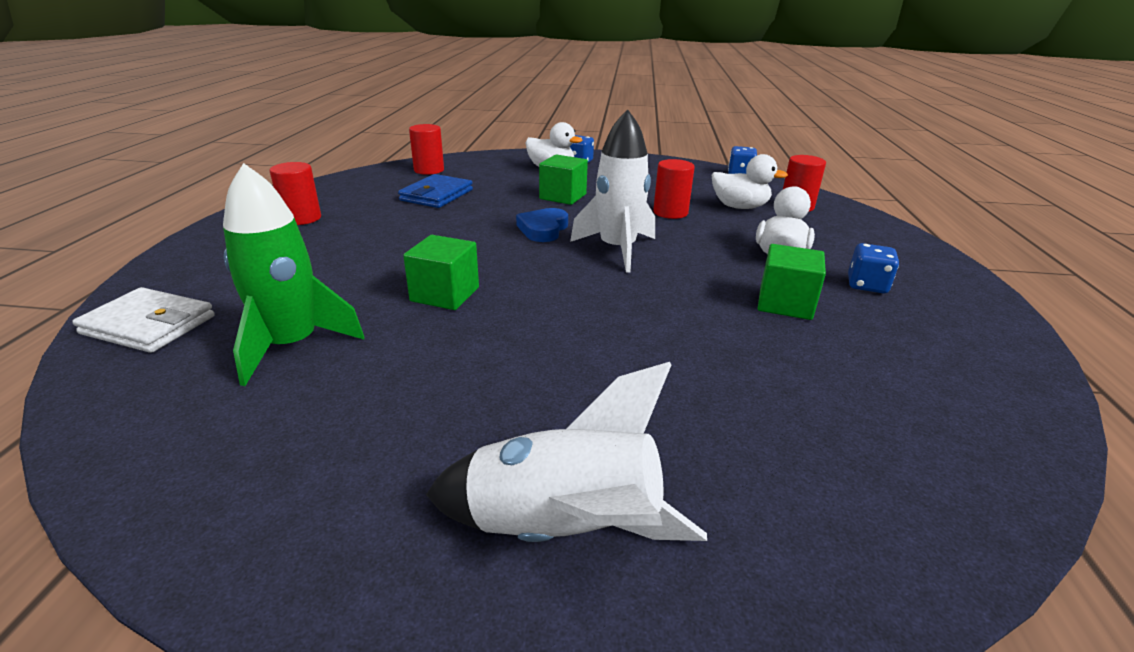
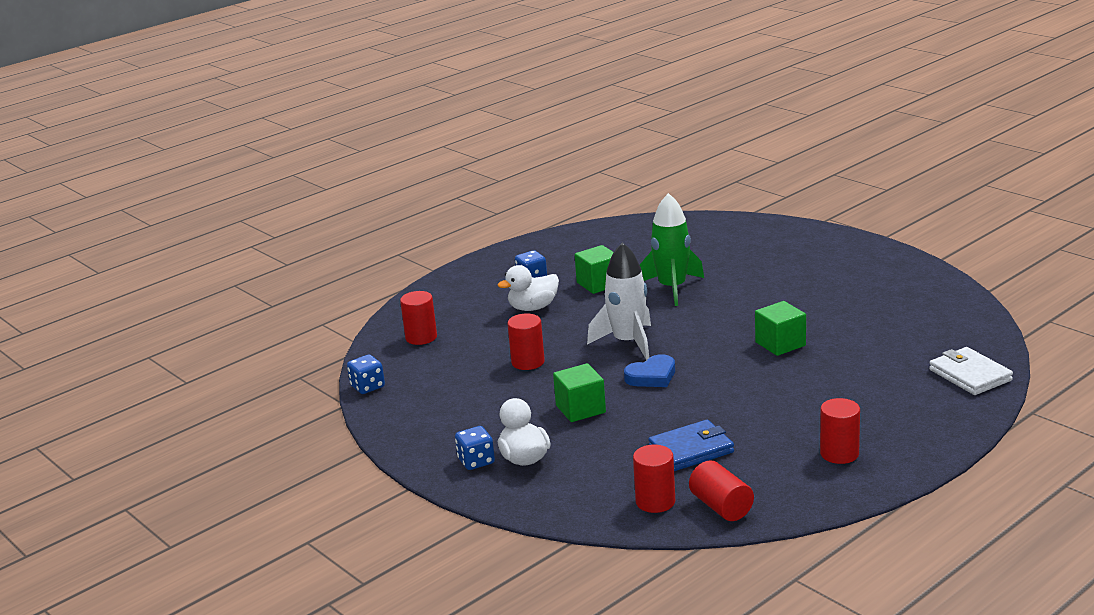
camera: 135 degrees left, 5 degrees down
green rocket [223,163,364,386] -> green rocket moved to [640,193,704,306]
white rocket [426,362,707,542] -> none
white duck [711,154,788,209] -> none
none -> red cylinder [689,460,754,521]

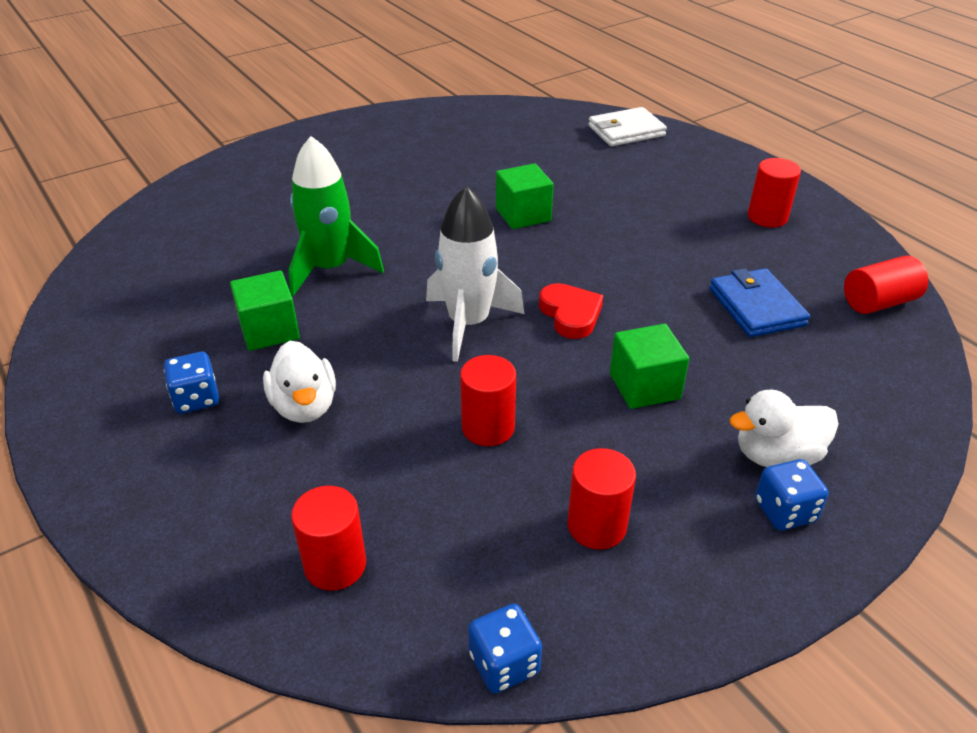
camera: 85 degrees left, 15 degrees up
blue heart [624,354,675,387] -> red heart [539,283,603,339]
red cylinder [633,445,675,513] -> red cylinder moved to [568,448,636,550]

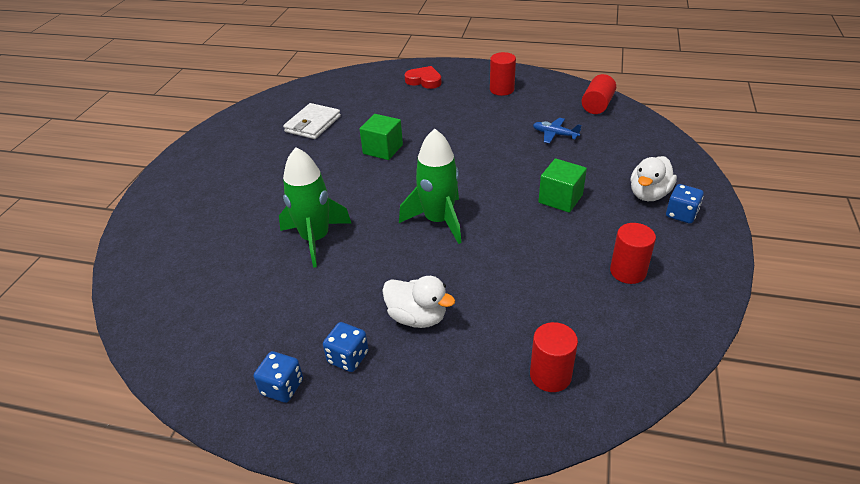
camera: 40 degrees left, 0 degrees up
green cube [230,270,300,351] -> none
white rocket [426,186,524,362] -> green rocket [399,129,461,244]
red cylinder [460,355,516,446] -> none
blue dice [468,604,542,694] -> blue dice moved to [254,351,303,403]
red heart [539,283,603,339] -> red heart moved to [404,66,442,89]
white wallet [588,107,667,146] -> white wallet moved to [283,103,341,139]
blue wallet [709,268,810,337] -> blue plane [533,118,581,144]

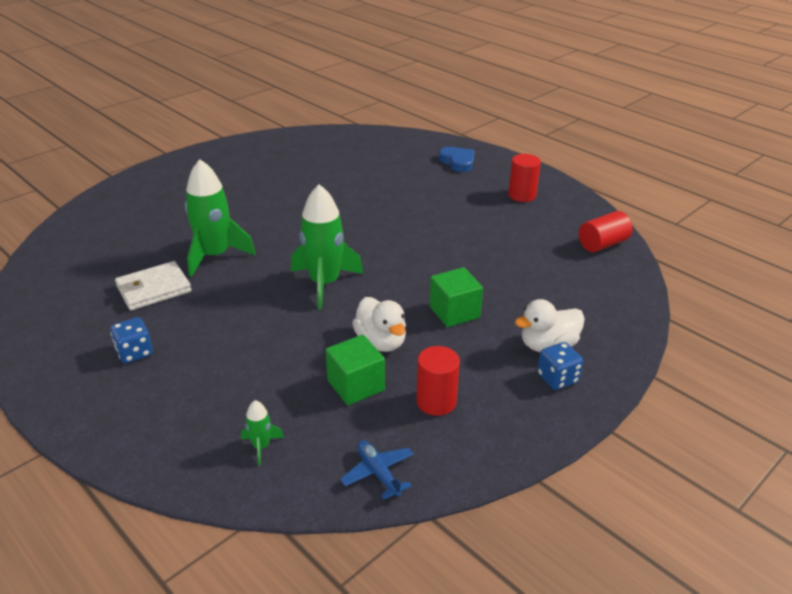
camera: 30 degrees right, 5 degrees down
blue dice [254,351,303,403] -> none
white wallet [283,103,341,139] -> white wallet moved to [115,261,191,310]
green cube [360,114,403,160] -> green cube moved to [326,335,385,405]
white duck [382,276,455,328] -> white duck moved to [352,297,406,352]
red heart [404,66,442,89] -> blue heart [439,147,475,172]
red cylinder [530,322,578,392] -> green rocket [241,400,284,466]
blue plane [533,118,581,144] -> blue plane moved to [340,440,414,499]

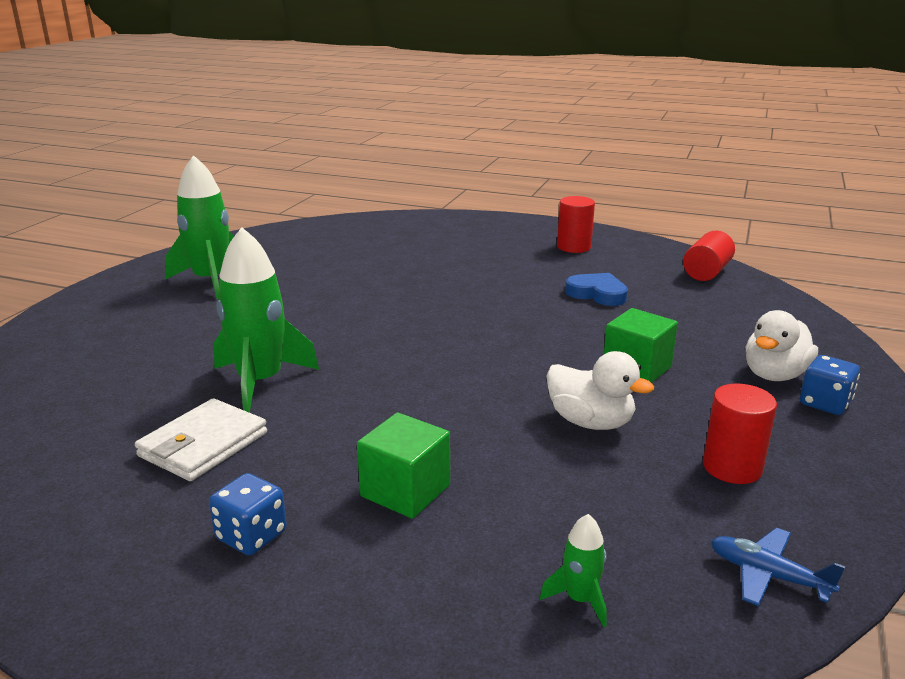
camera: 25 degrees left, 10 degrees down
green rocket [291,184,363,309] -> green rocket moved to [165,155,234,299]
green cube [326,335,385,405] -> green cube moved to [357,413,450,519]
blue heart [439,147,475,172] -> blue heart moved to [565,273,628,306]

